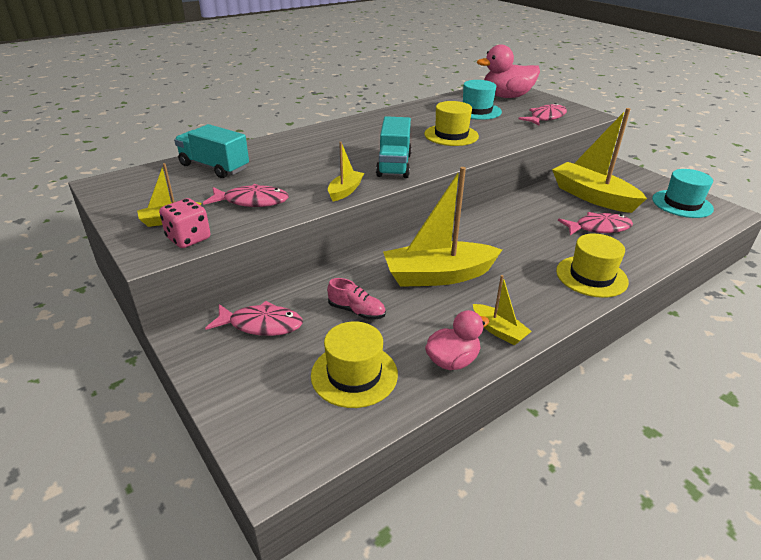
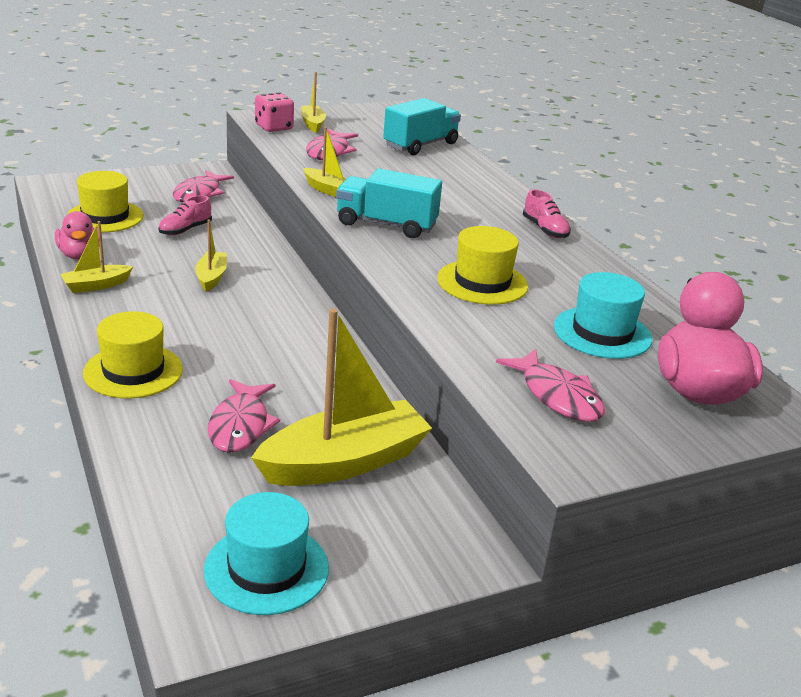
camera: 100 degrees right, 5 degrees down
yellow boat [383,167,502,287] -> yellow boat [195,219,227,292], size x0.49
none -> pink shoe [523,189,571,238]

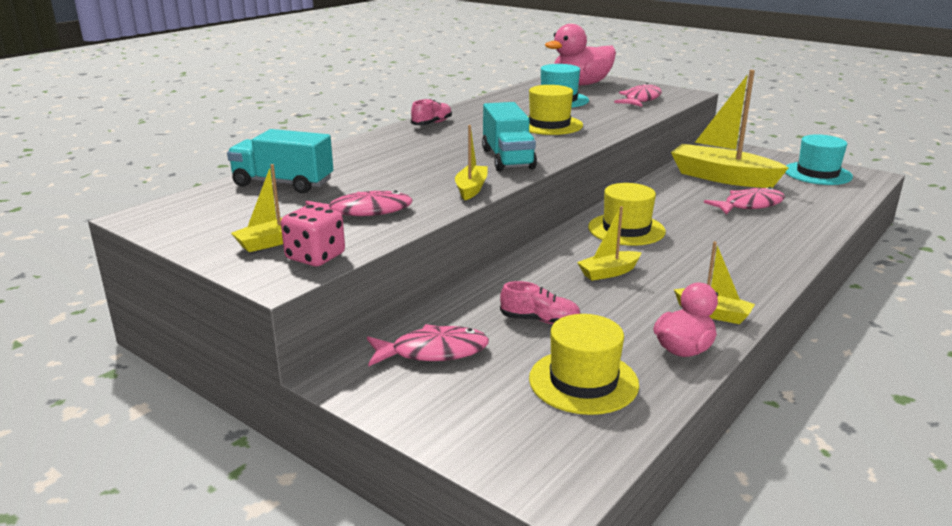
camera: 115 degrees left, 5 degrees down
yellow hat [83,311,183,399] -> yellow hat moved to [588,183,666,246]

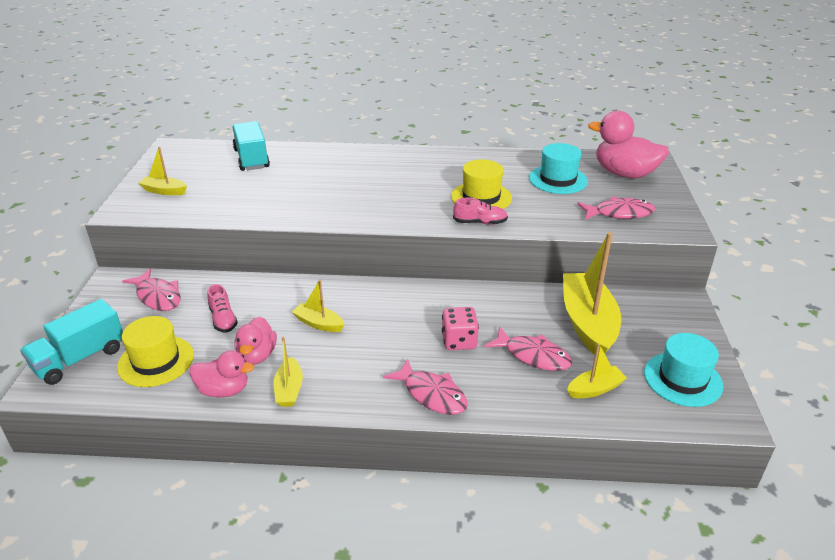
camera: 55 degrees right, 10 degrees up
pink dice [281,205,345,266] -> pink dice moved to [442,307,479,350]
pink fish [305,190,413,216] -> pink fish moved to [383,358,468,415]
pink shoe [411,99,452,125] -> pink shoe moved to [453,198,508,225]
yellow boat [455,125,488,200] -> yellow boat moved to [567,343,627,398]
turquoise truck [482,102,537,171] -> turquoise truck moved to [20,299,123,385]
yellow hat [588,183,666,246] -> none
none -> pink duck [234,317,277,365]

